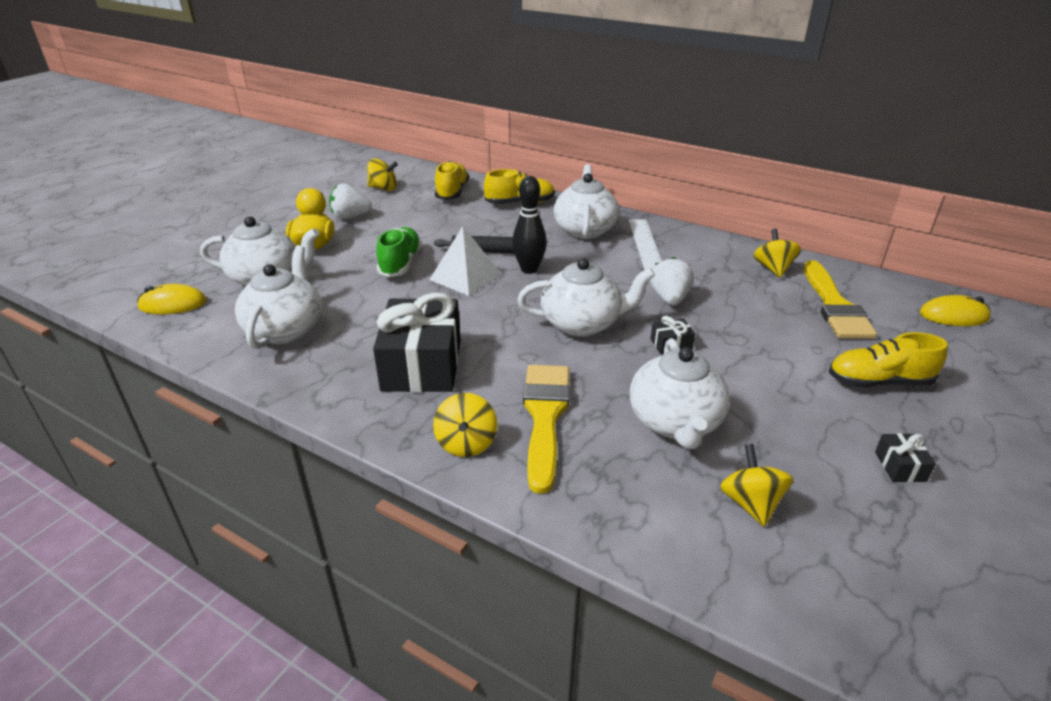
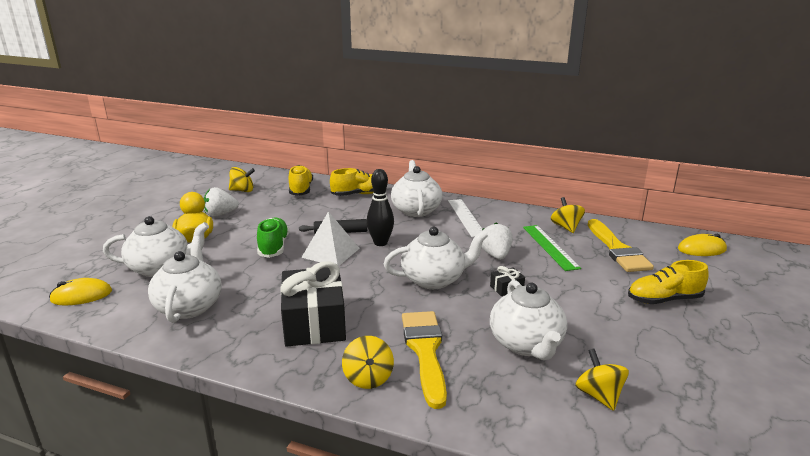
camera: 10 degrees left, 10 degrees down
black gift [875,433,936,482] -> none
none -> green ruler [523,225,581,271]

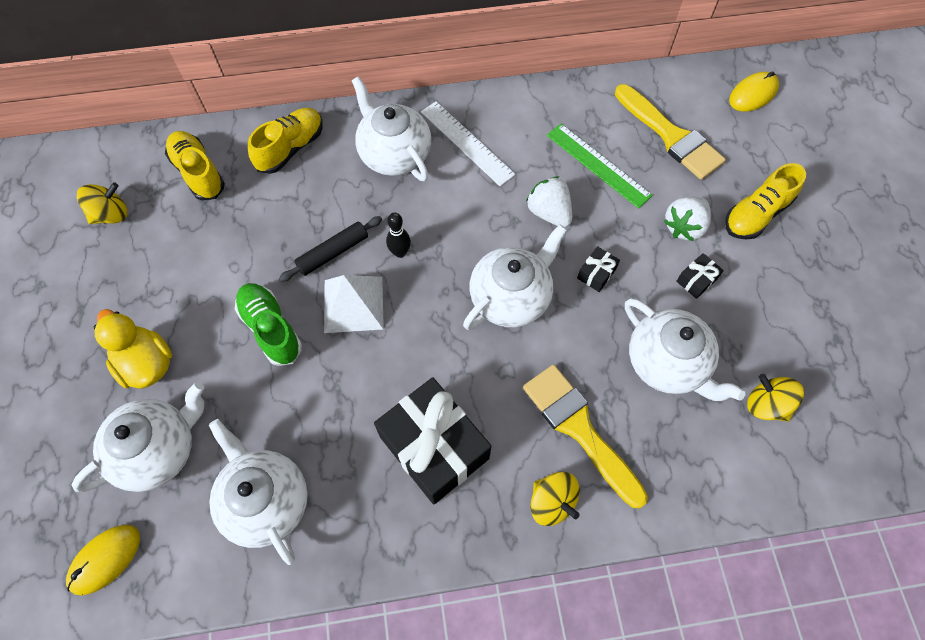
camera: 30 degrees left, 40 degrees up
white strawberry [204,187,239,217] -> white strawberry moved to [664,197,711,241]
black bowling pin [367,169,394,246] -> black bowling pin [386,213,411,258], size x0.63
yellow spinning top [551,197,585,233] -> none
none -> black gift [676,253,724,299]

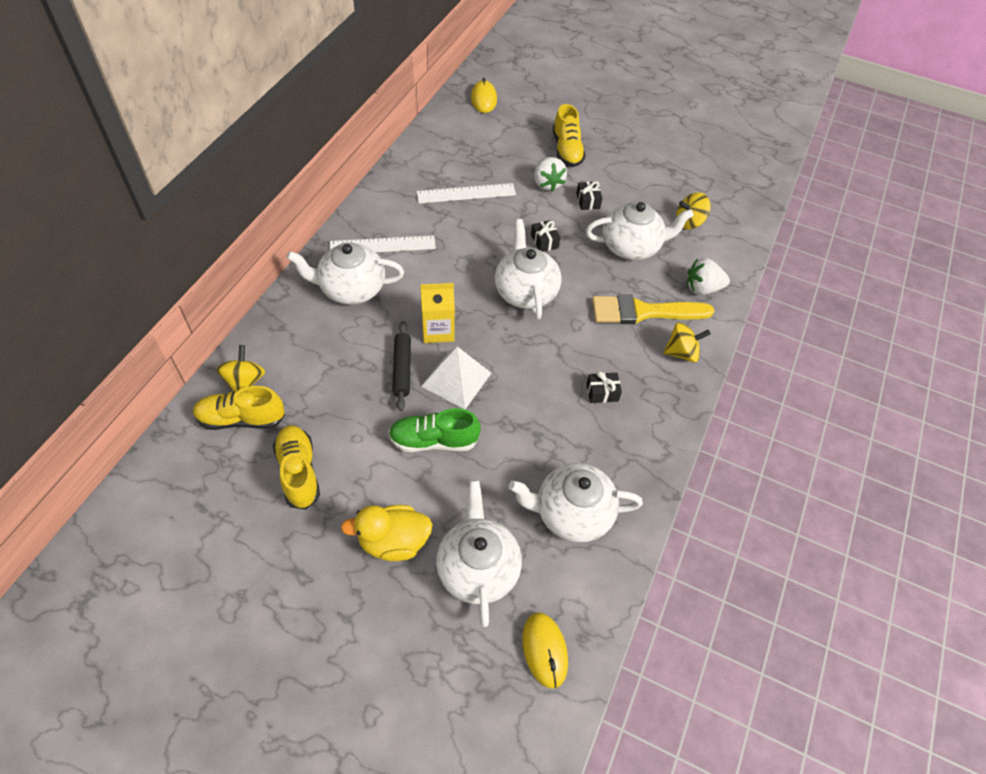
camera: 60 degrees left, 10 degrees down
yellow spinning top [77,182,127,224] -> yellow spinning top moved to [216,345,265,391]
yellow shoe [248,108,323,174] -> yellow shoe moved to [273,425,320,510]
black gift [374,377,491,505] -> black gift [586,371,622,403], size x0.41
black bowling pin [386,213,411,258] -> yellow carton [420,283,455,343]
white strawberry [526,177,572,227] -> white strawberry moved to [687,258,730,295]
green ruler [547,124,653,208] -> white ruler [417,183,516,203]
yellow brush [615,84,726,180] -> none

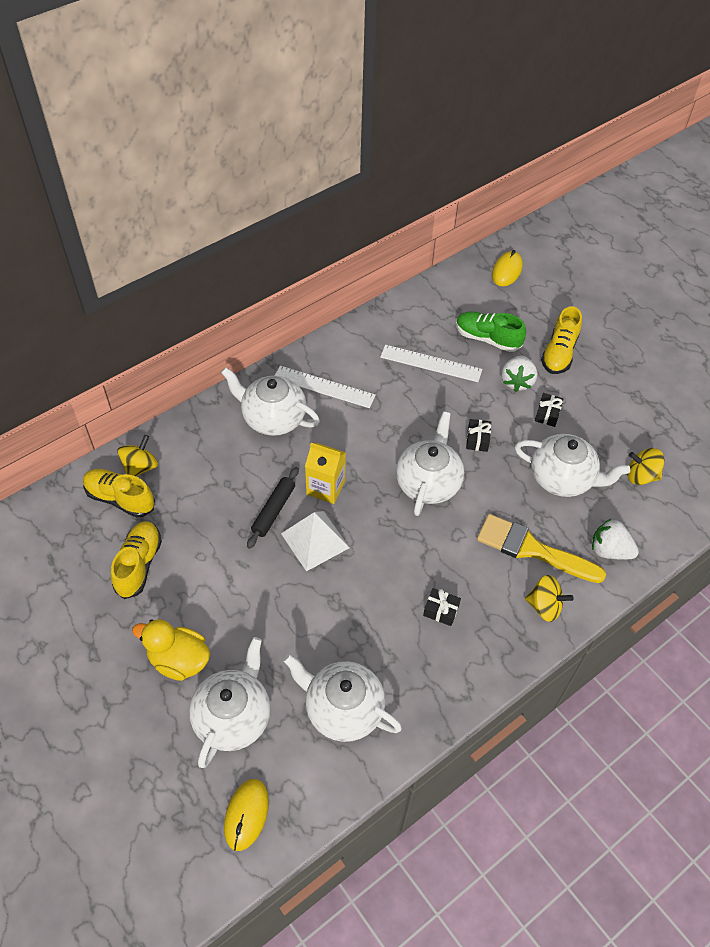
camera: 30 degrees right, 0 degrees up
green shoe [388,408,481,452] -> green shoe moved to [456,311,526,352]

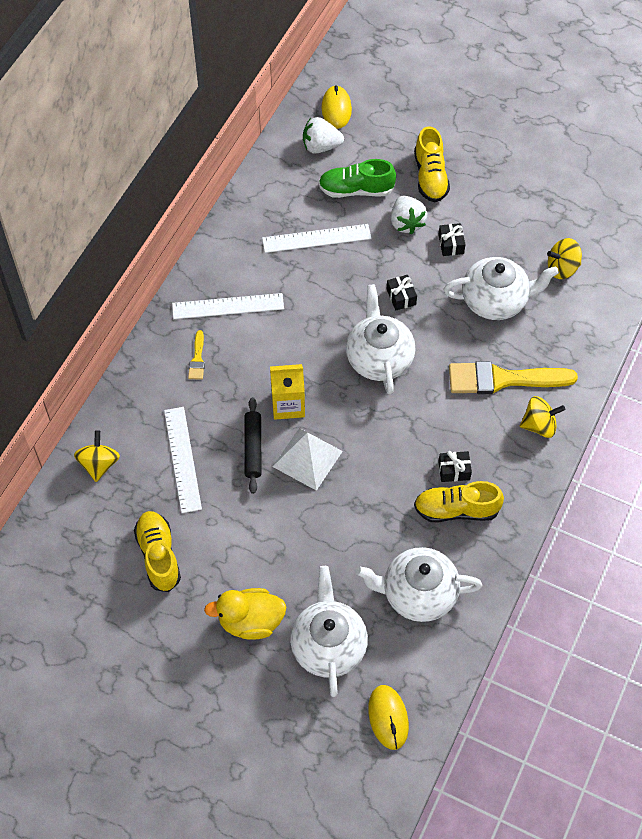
camera: 25 degrees left, 5 degrees up
yellow shoe [83,469,155,518] -> yellow shoe moved to [414,481,504,523]
white teapot [221,367,320,436] -> yellow brush [188,330,205,380]
white strawberry [592,519,639,560] -> white strawberry moved to [303,117,344,153]
none -> white ruler [164,407,202,513]

